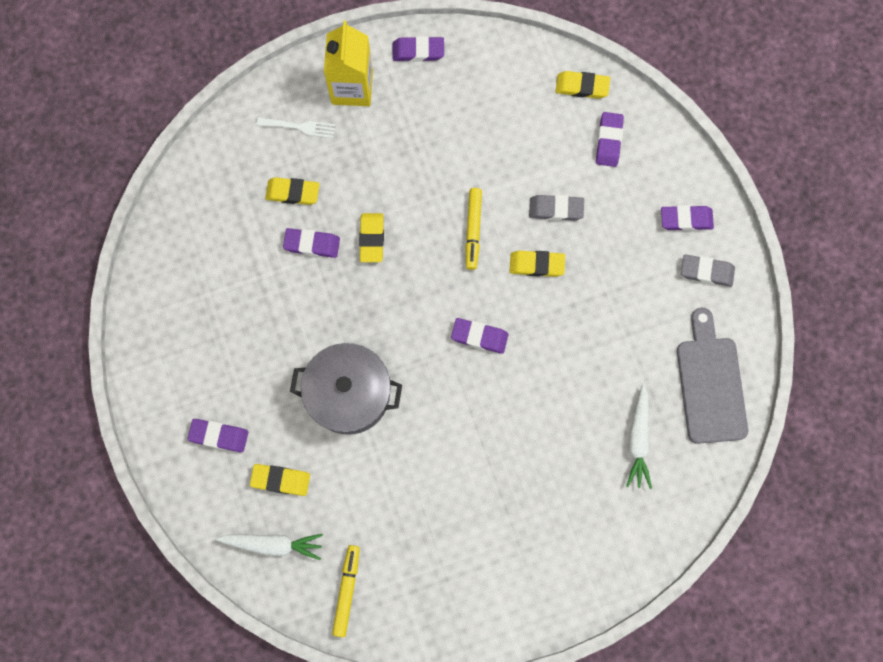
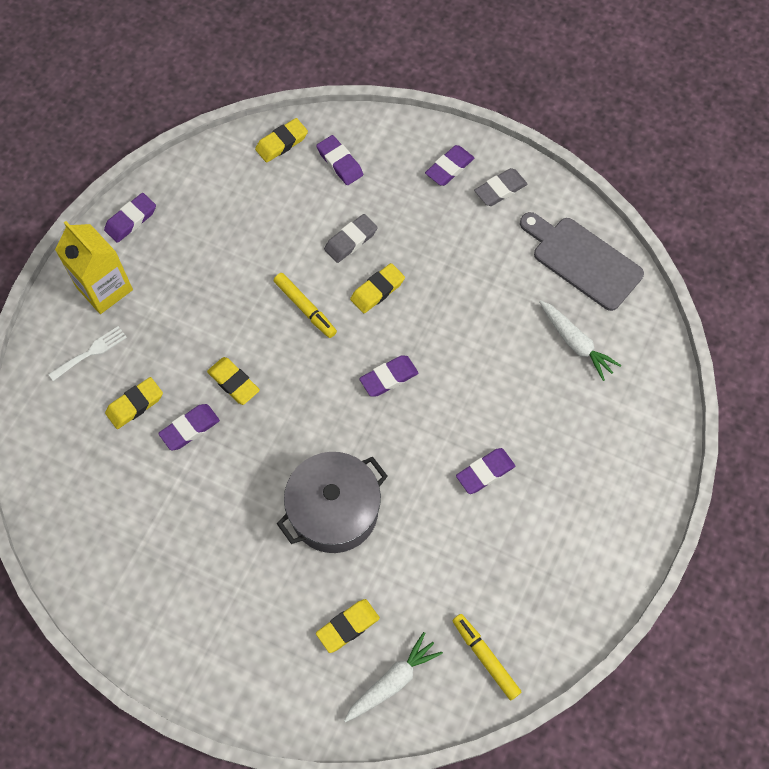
camera: 45 degrees left, 10 degrees down
purple eraser [187,419,248,452] -> purple eraser moved to [456,448,515,494]

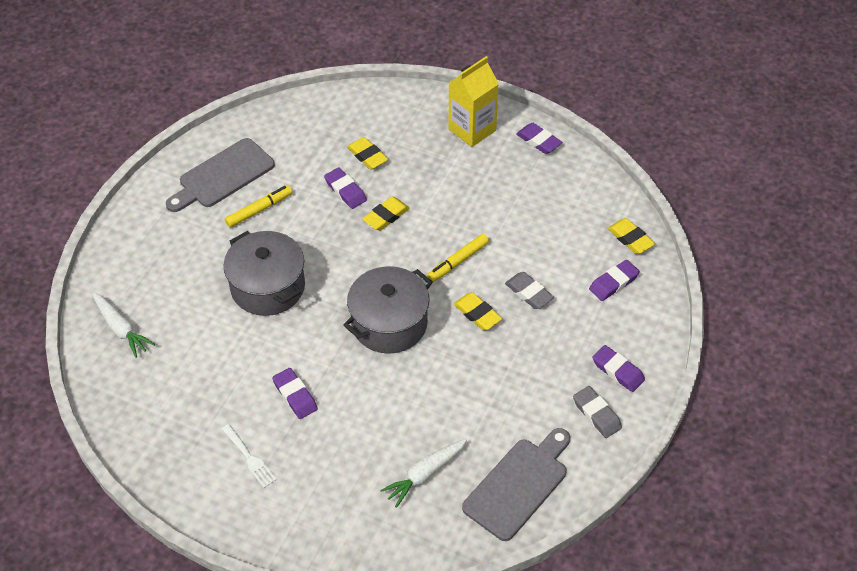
camera: 90 degrees right, 15 degrees down
white fork [48,326,127,381] -> white fork moved to [222,424,277,488]
yellow eraser [316,599,380,653] -> none
purple eraser [359,356,419,397] -> grey pot [343,266,432,354]
yellow marker [452,614,521,700] -> yellow marker moved to [225,185,292,228]
none -> grey cutting board [166,138,275,212]

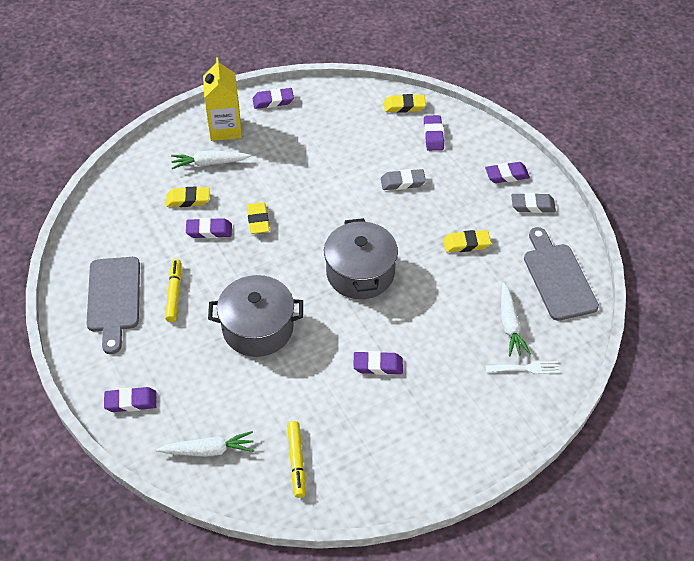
camera: 55 degrees left, 0 degrees up
white fork [222,424,277,488] -> white fork moved to [486,361,560,374]
yellow marker [426,234,489,282] -> yellow marker moved to [287,421,305,498]
yellow eraser [454,292,502,330] -> yellow eraser moved to [443,230,491,252]
none -> purple eraser [104,387,157,412]
none -> white carrot [171,150,251,169]

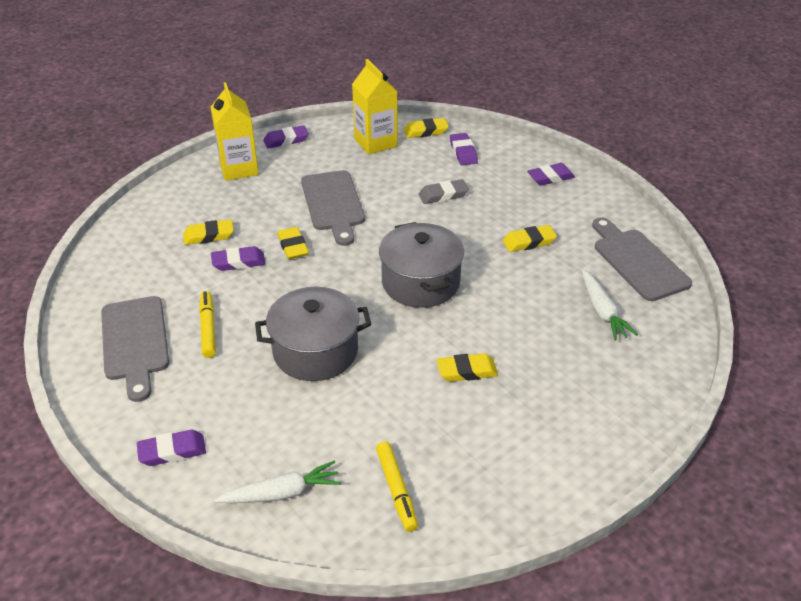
camera: 10 degrees left, 10 degrees down
white carrot [171,150,251,169] -> none
purple eraser [353,351,403,375] -> yellow eraser [437,353,498,382]
white fork [486,361,560,374] -> none
grey eraser [511,193,556,213] -> none
none -> grey cutting board [301,170,365,246]
none -> yellow carton [352,59,397,155]

